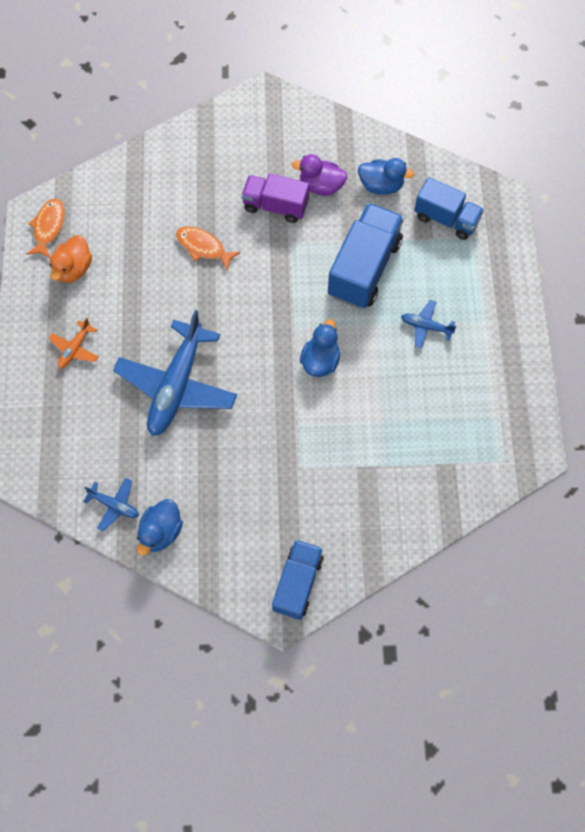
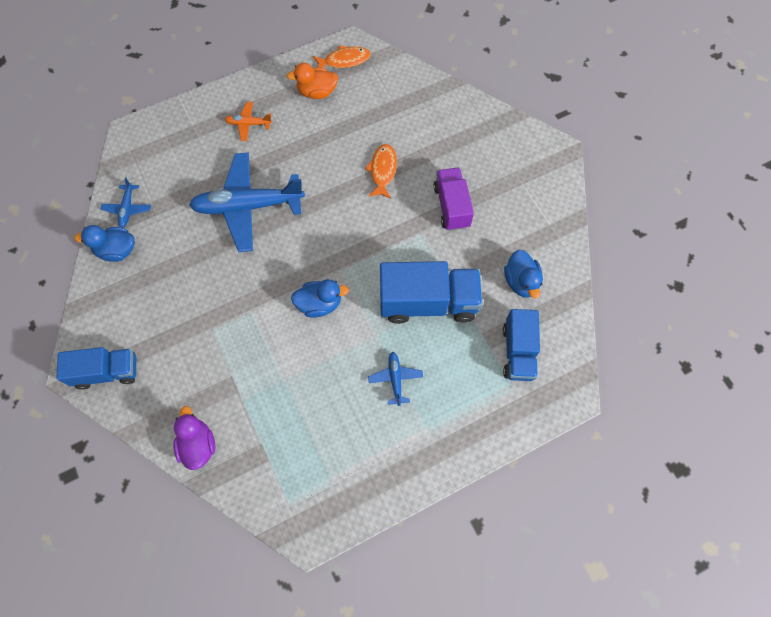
camera: 65 degrees right, 0 degrees up
purple duck [292,154,347,196] -> purple duck moved to [173,406,215,470]

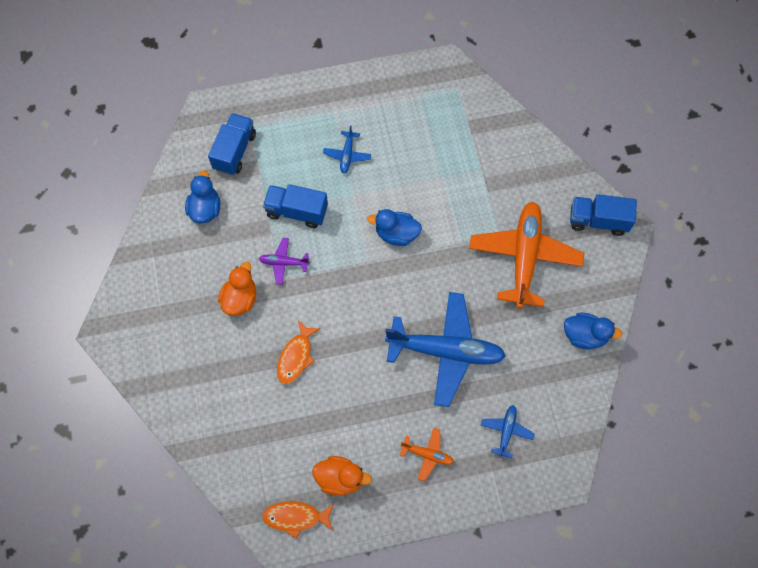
camera: 165 degrees left, 0 degrees up
blue plane [101,178,151,228] -> blue plane moved to [481,405,534,458]
purple duck [173,406,215,470] -> none
blue truck [380,261,483,324] -> blue truck [263,184,328,228], size x0.65
purple truck [433,168,474,231] -> orange duck [218,262,256,316]
none -> purple plane [259,238,310,285]
none -> orange plane [469,202,584,309]

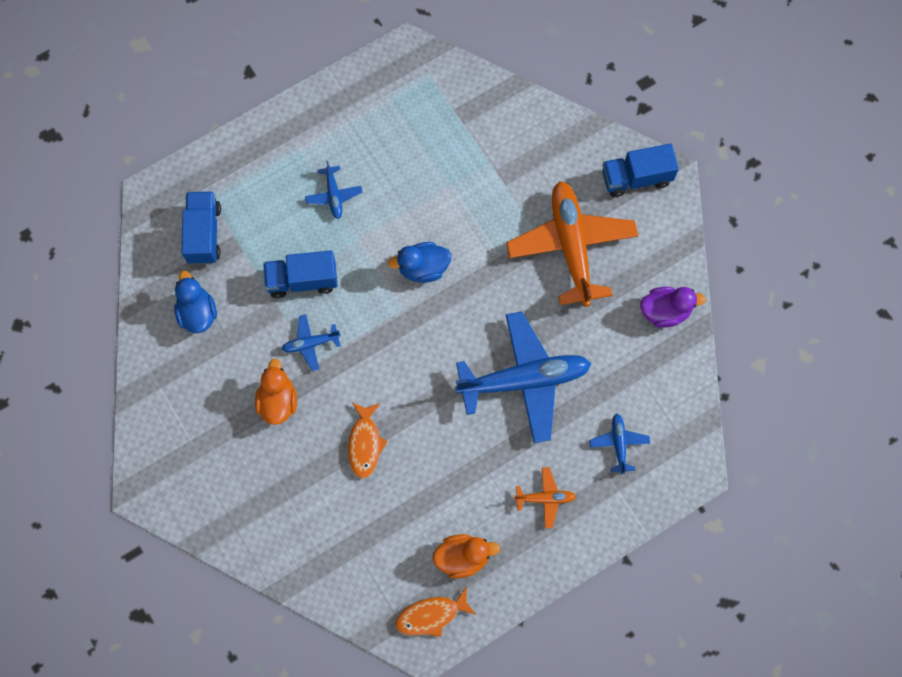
camera: 20 degrees left, 5 degrees up
purple plane [259,238,310,285] -> blue plane [282,314,341,371]
blue duck [564,313,622,349] -> purple duck [640,287,706,328]

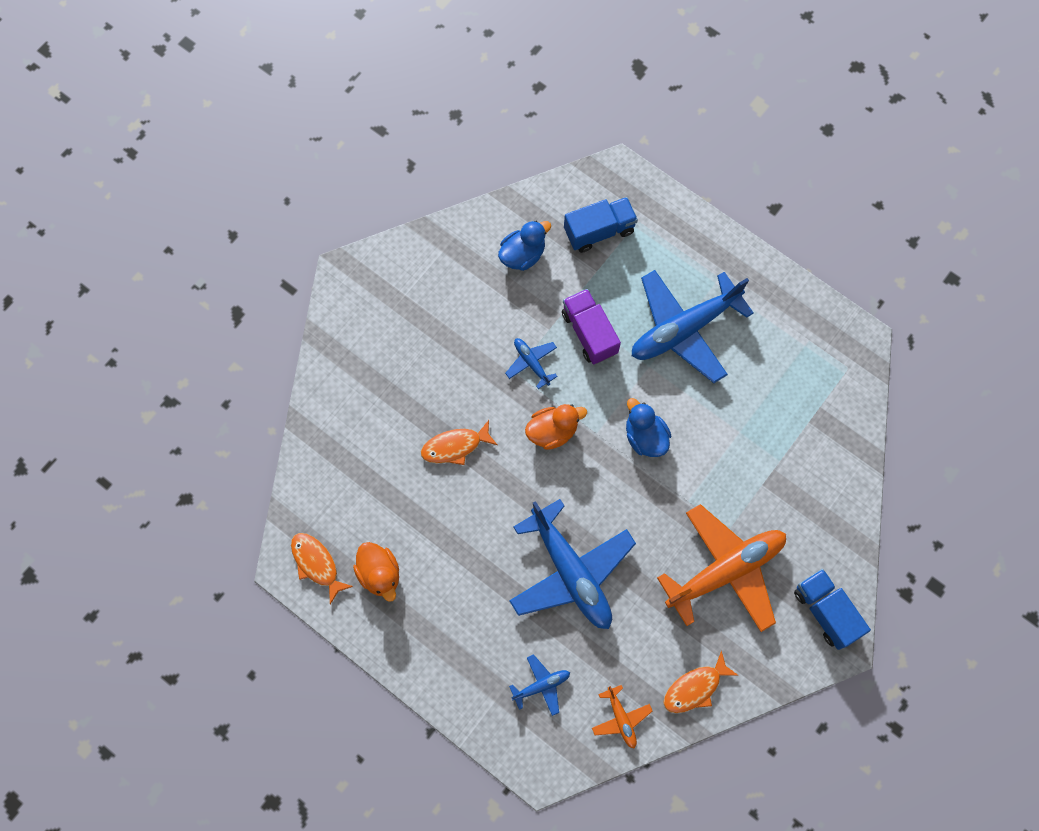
camera: 70 degrees right, 0 degrees up
orange duck [255,359,297,425] -> orange duck moved to [525,404,587,450]
blue truck [263,250,338,298] -> purple truck [562,289,621,364]
blue plane [305,161,362,219] -> blue plane [632,270,754,383], size x2.26
orange plane [514,467,576,528] -> orange plane moved to [592,685,652,748]
purple duck [640,287,706,328] -> orange fish [664,651,739,713]

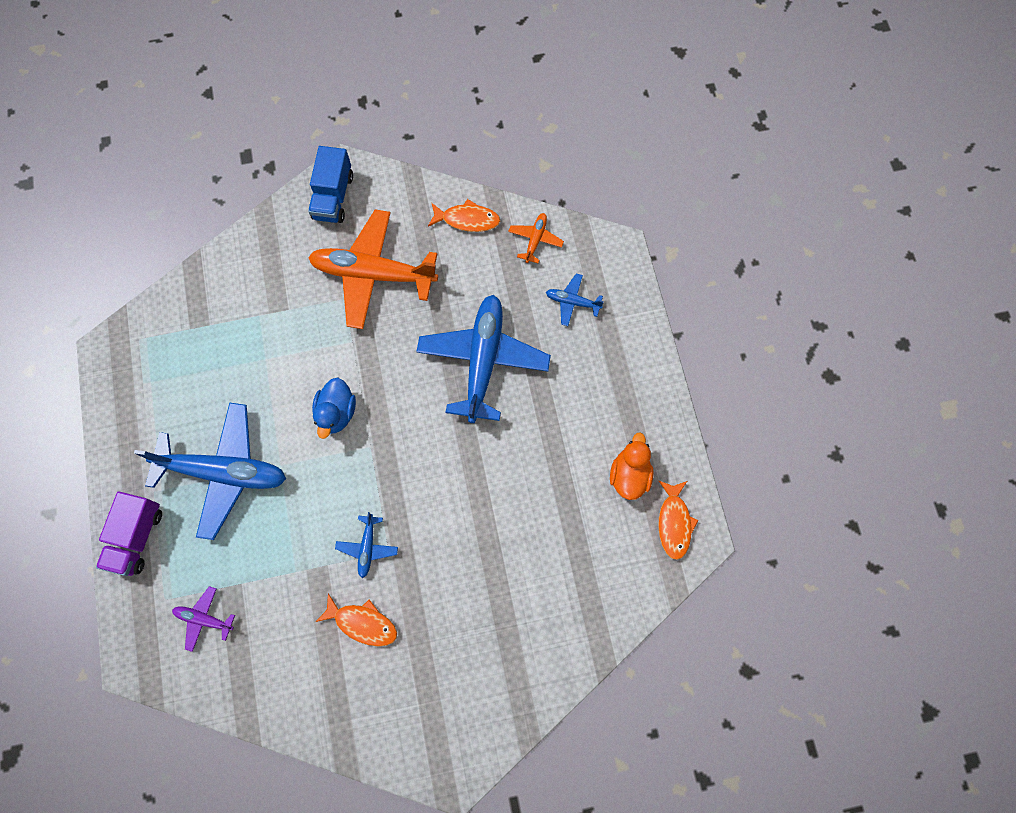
camera: 140 degrees left, 0 degrees up
orange fish [421,420,497,465] -> orange fish moved to [316,593,397,647]
blue duck [498,220,551,271] -> none
orange duck [525,404,587,450] -> none
purple truck [562,289,621,364] -> purple truck moved to [96,492,162,576]
blue truck [564,197,638,253] -> purple plane [172,586,235,652]

